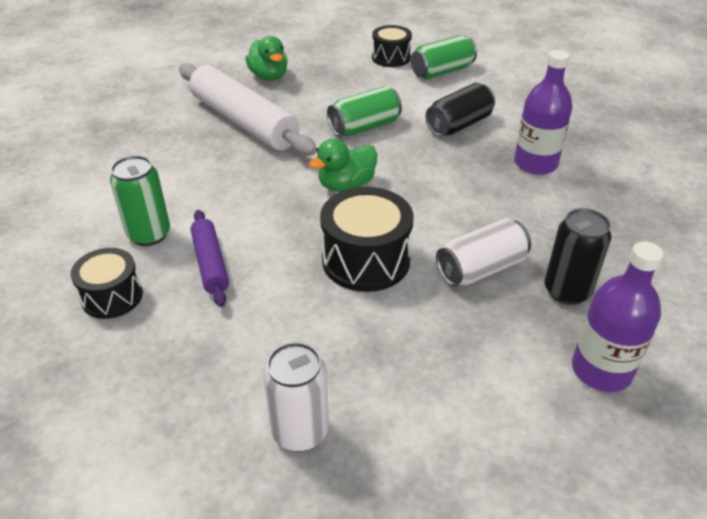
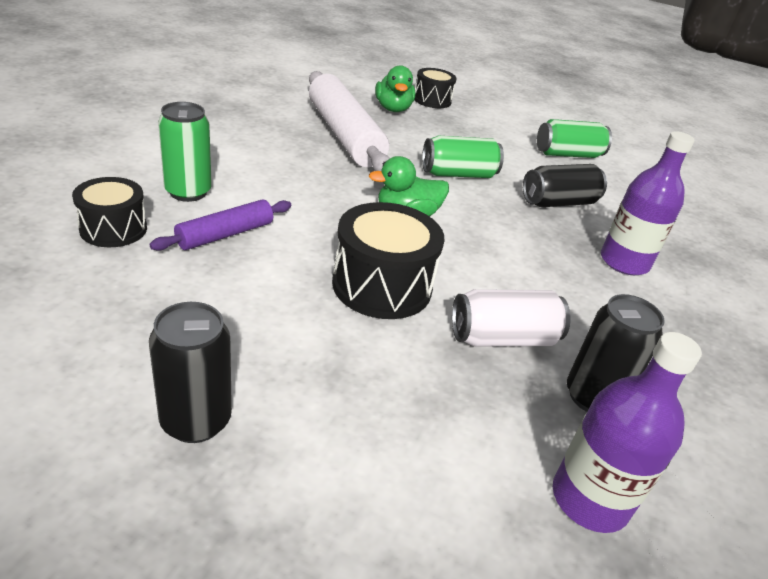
camera: 15 degrees right, 5 degrees down
purple rolling pin [191,210,229,307] -> purple rolling pin turned 45 degrees clockwise [149,199,291,251]
white can [263,342,329,451] -> black can [149,302,232,443]
black drum [372,25,412,67] -> black drum moved to [414,68,457,108]

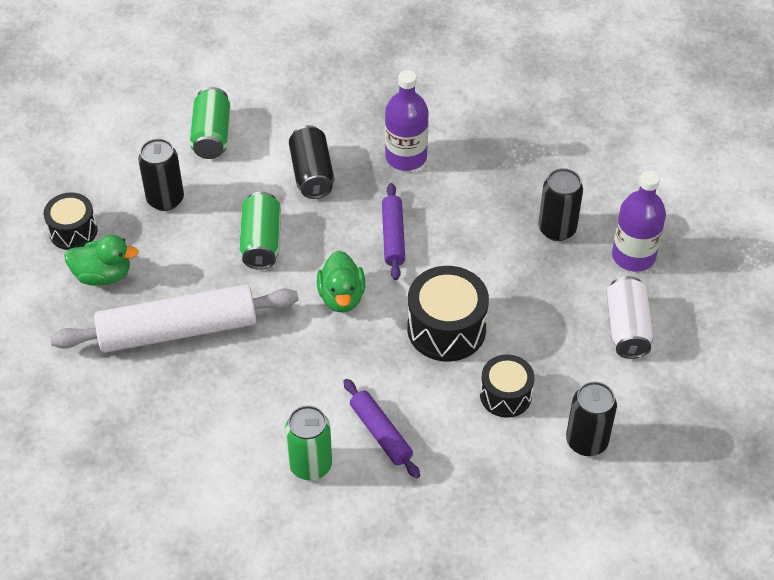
camera: 75 degrees left, 15 degrees up
black drum [72,177,147,247] -> black drum moved to [480,354,535,418]
white can [452,289,571,347] -> white can moved to [606,276,654,359]
none -> black can [138,139,184,211]
none -> purple rolling pin [382,183,405,280]

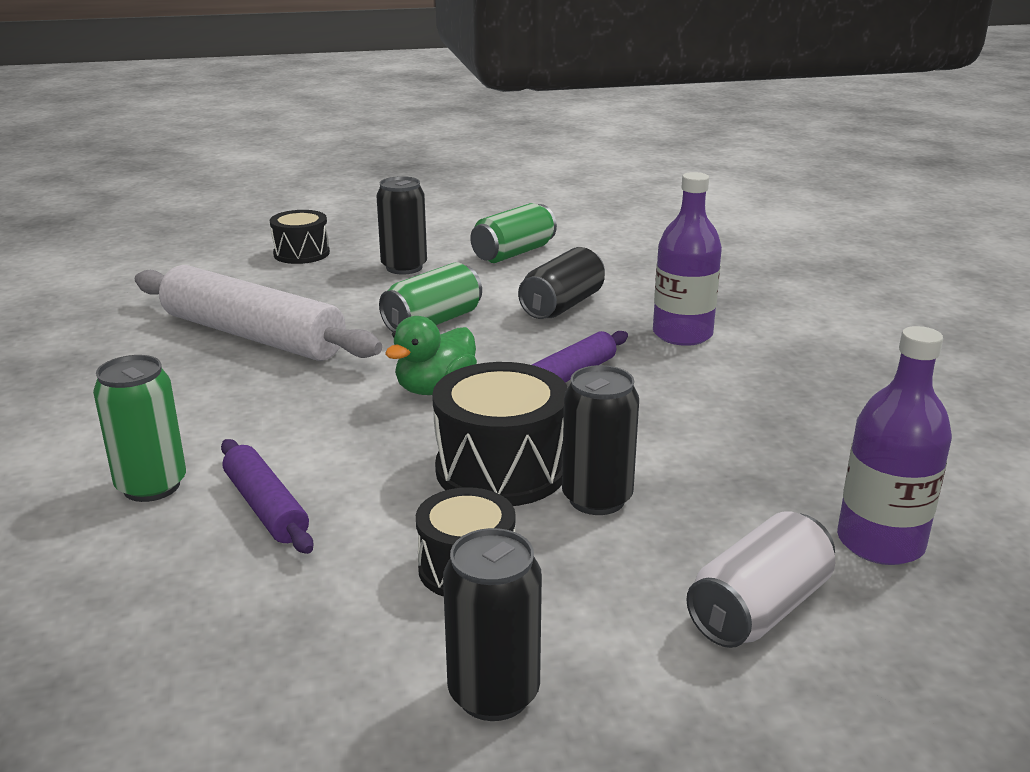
camera: 45 degrees right, 25 degrees down
green duck [64,235,139,286] -> none
purple rolling pin [343,379,420,479] -> purple rolling pin turned 45 degrees counterclockwise [221,439,313,554]
black can [538,168,583,241] -> black can moved to [562,365,639,515]

